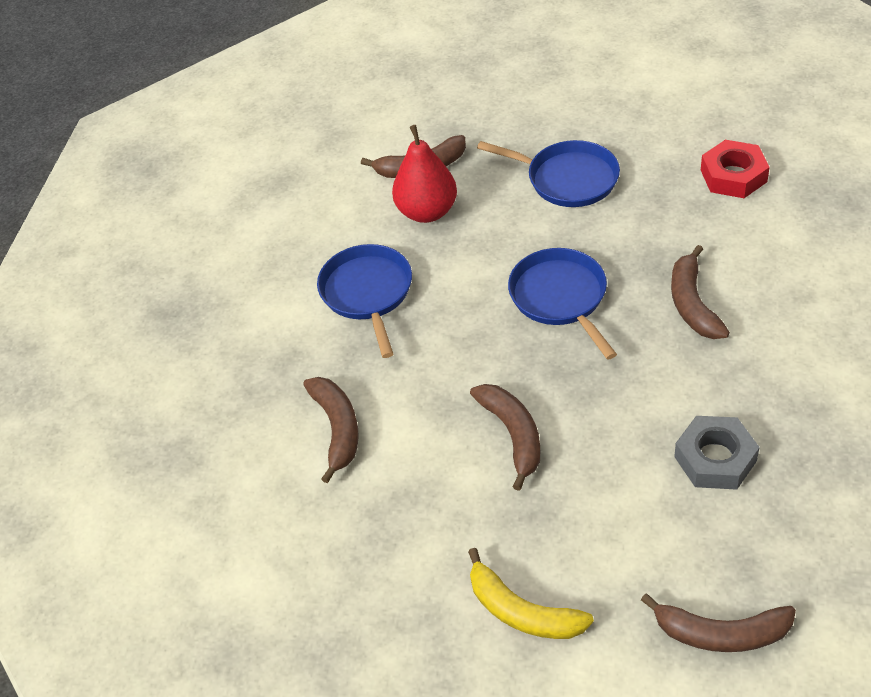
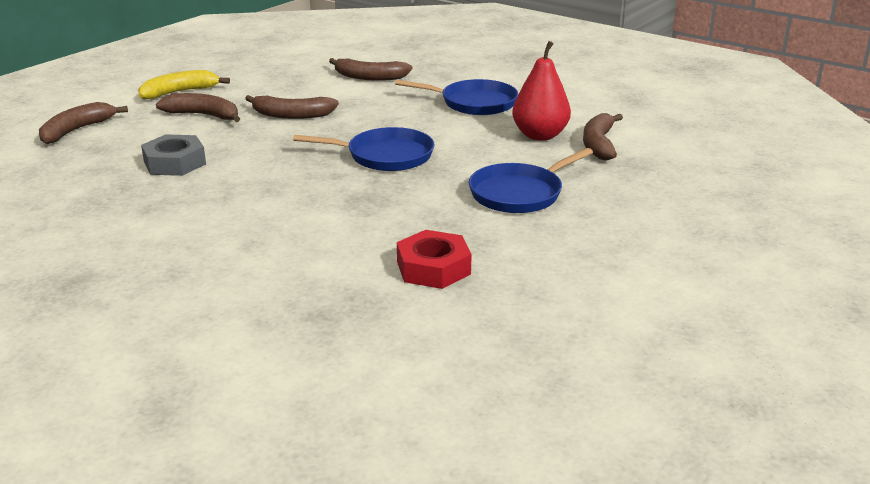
camera: 110 degrees right, 20 degrees down
brown banana [671,245,730,339] -> brown banana moved to [156,93,240,122]

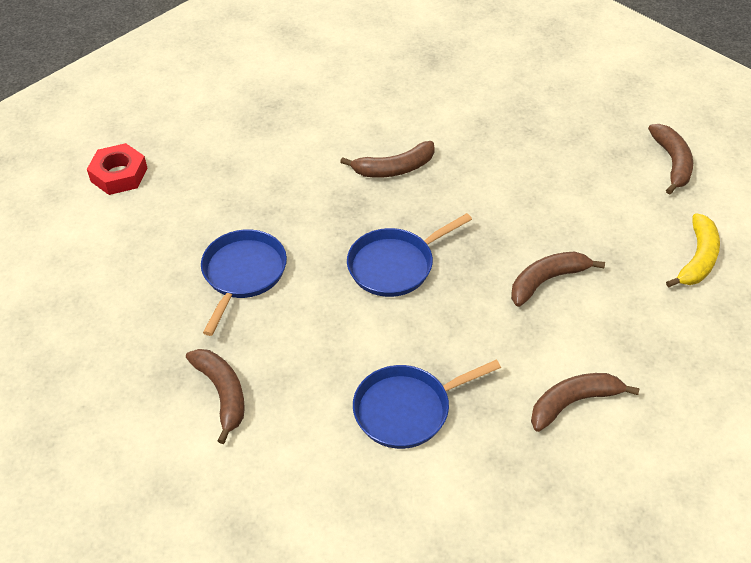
camera: 145 degrees right, 20 degrees up
grey nut [141,134,206,176] -> none
brown banana [156,93,240,122] -> brown banana moved to [340,141,435,177]
red nut [397,230,472,289] -> red nut moved to [87,143,148,195]
red pear [512,41,571,141] -> none

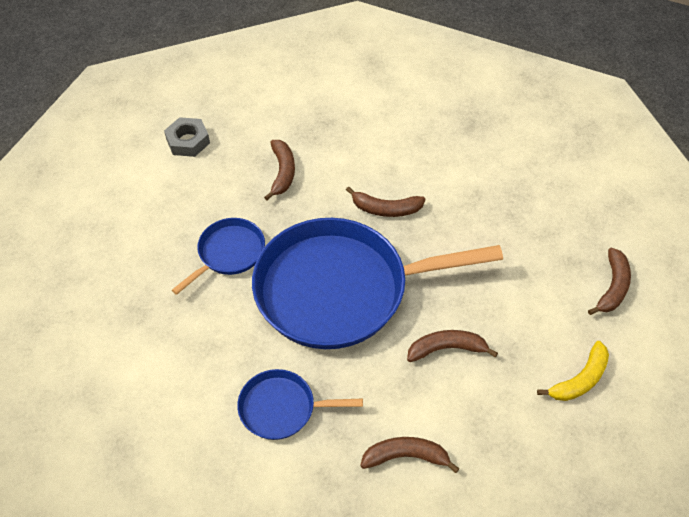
camera: 25 degrees right, 5 degrees up
red nut [87,143,148,195] -> grey nut [164,117,210,157]
brown banana [186,349,245,444] -> brown banana moved to [264,140,295,200]
blue pan [347,213,472,297] -> blue pan [252,218,503,349], size x2.17

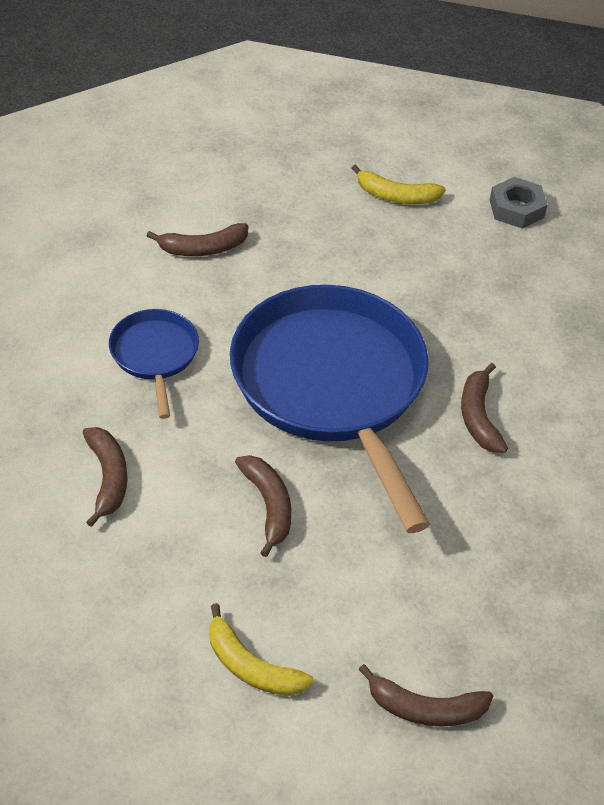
camera: 75 degrees right, 5 degrees down
blue pan [172,218,265,295] -> none
brown banana [264,140,295,200] -> brown banana moved to [147,223,248,256]
none -> yellow banana [352,164,446,204]

